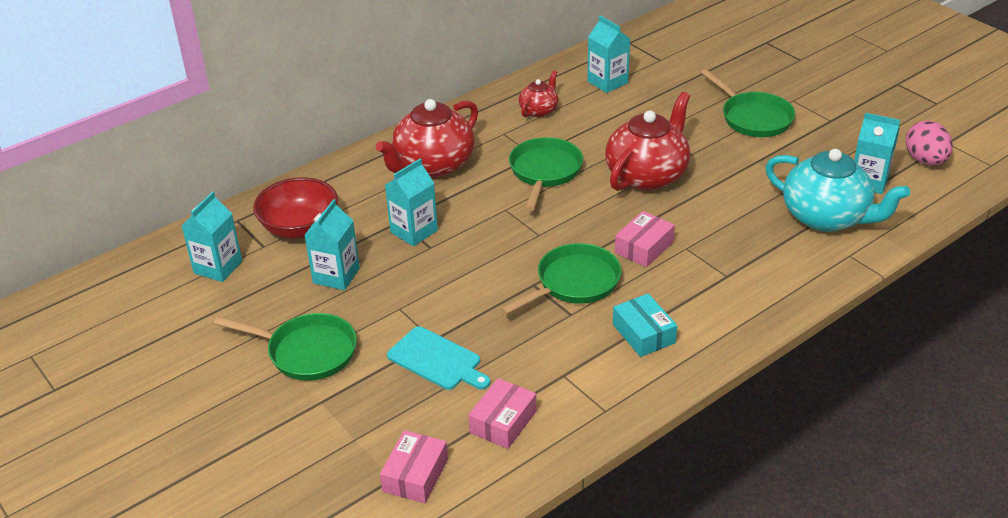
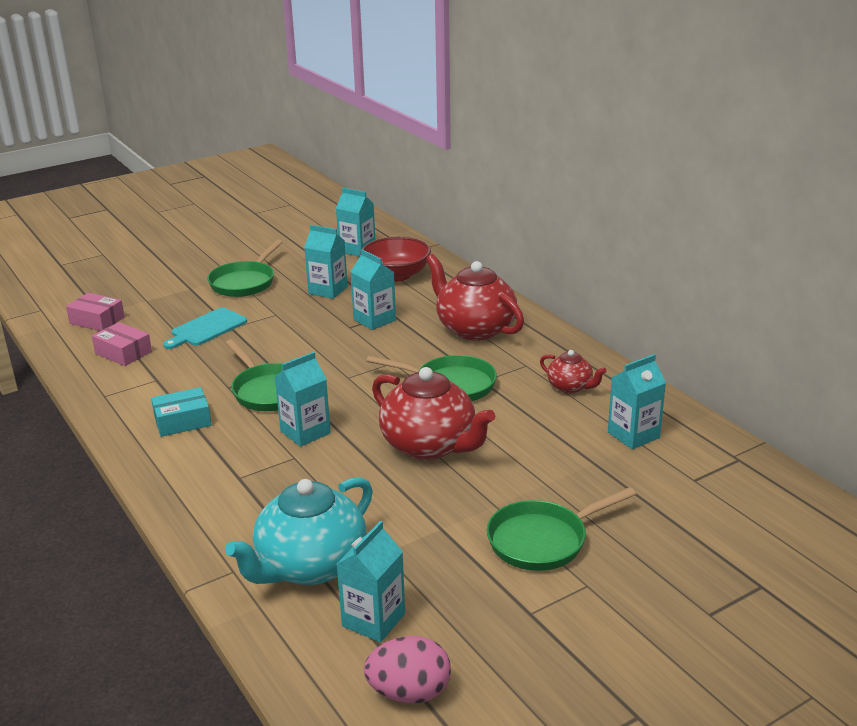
camera: 95 degrees right, 10 degrees down
pink box [615,211,675,267] -> turquoise carton [274,352,331,447]

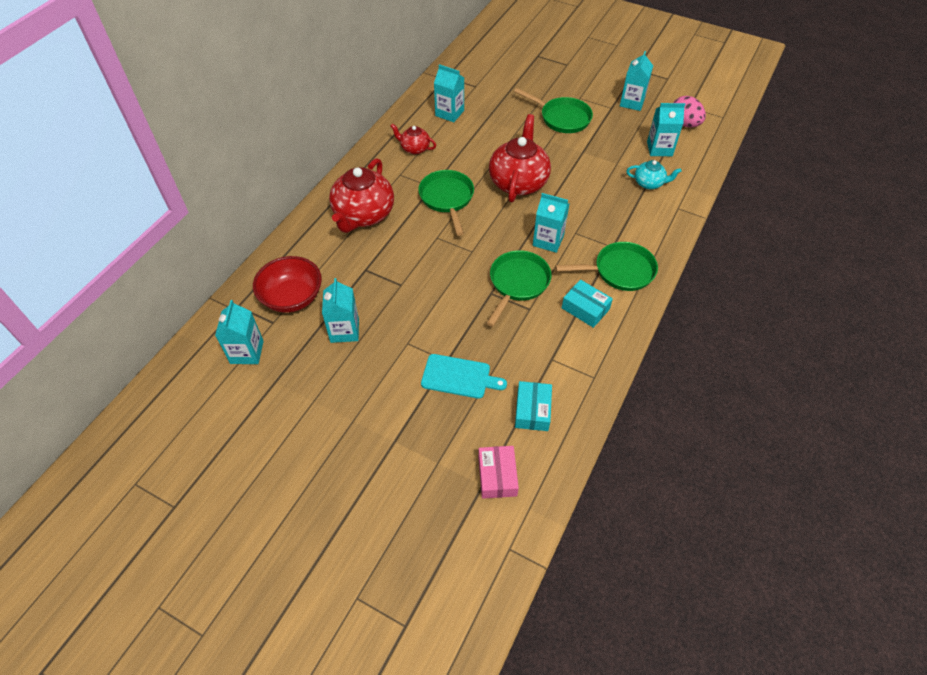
camera: 120 degrees left, 25 degrees up
pink box [92,322,152,366] -> turquoise box [515,381,552,431]
green pan [207,239,283,297] -> green pan moved to [555,242,658,291]
turquoise teapot [225,477,373,585] -> turquoise teapot [626,160,682,189], size x0.51
turquoise carton [350,249,396,330] -> turquoise carton moved to [620,51,653,111]
red teapot [540,350,607,393] -> red teapot turned 75 degrees counterclockwise [391,124,436,154]

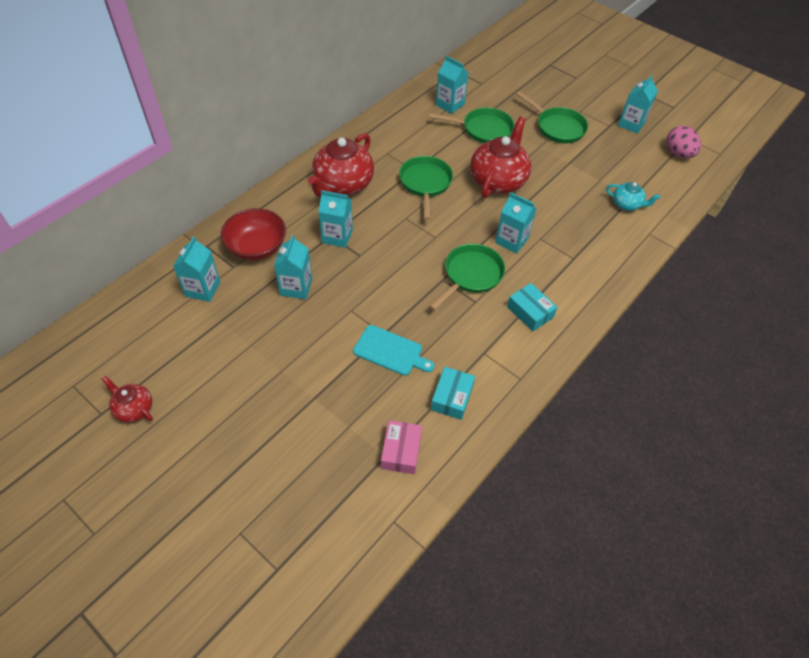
camera: 10 degrees right, 0 degrees up
red teapot [391,124,436,154] -> red teapot moved to [101,376,153,423]
green pan [555,242,658,291] -> green pan moved to [429,108,514,143]
turquoise carton [647,103,685,156] -> turquoise carton moved to [318,190,353,248]

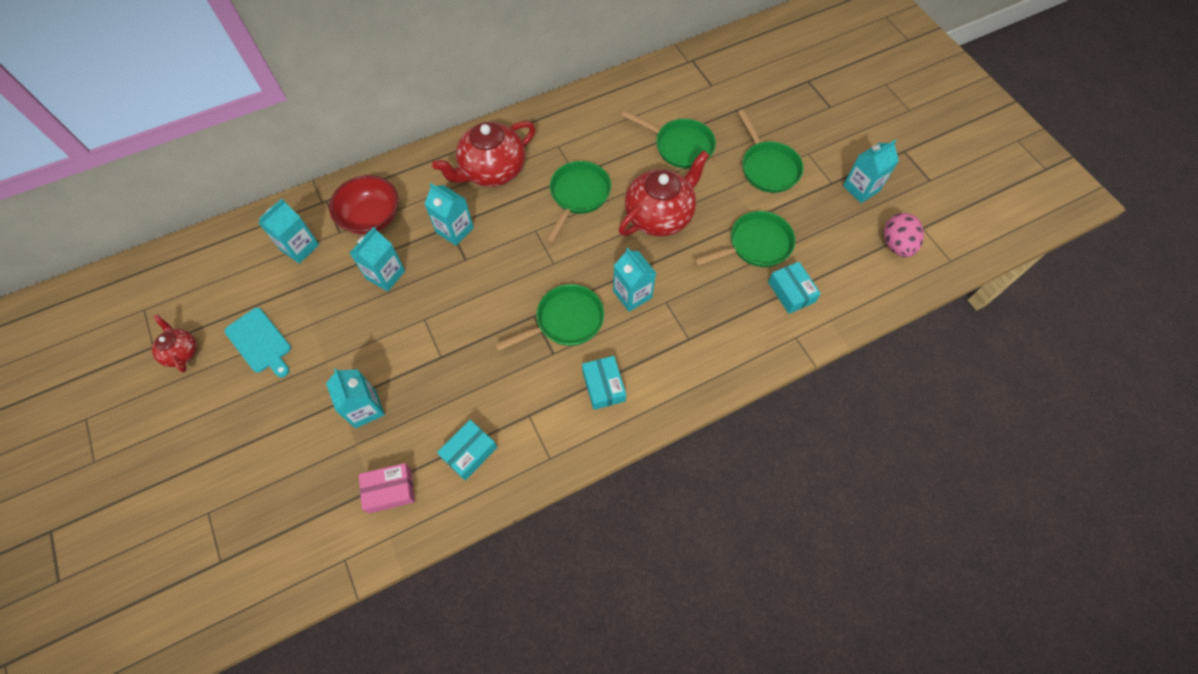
camera: 25 degrees right, 10 degrees up
turquoise cutting board [353,325,434,376] -> turquoise cutting board moved to [224,307,291,378]
pink box [381,420,422,474] -> pink box turned 45 degrees clockwise [359,463,415,513]
turquoise carton [436,56,469,114] -> turquoise carton moved to [326,368,385,428]
turquoise teapot [606,182,661,211] -> turquoise box [768,262,821,314]
none -> green pan [694,211,795,267]

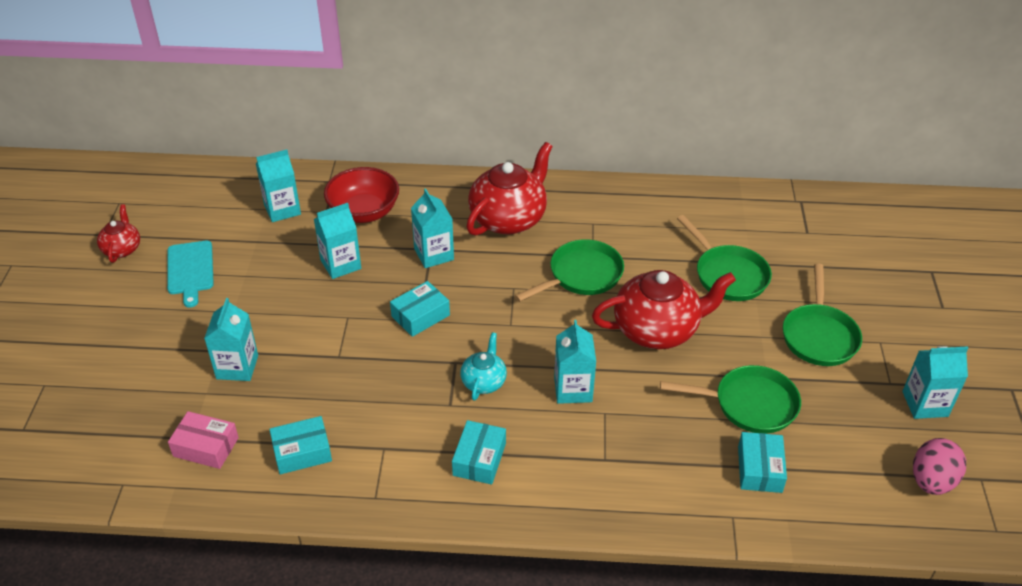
camera: 30 degrees right, 20 degrees down
red teapot [432,121,535,187] -> red teapot turned 135 degrees clockwise [466,142,553,236]
green pan [495,284,604,351] -> turquoise teapot [460,332,507,401]
none -> turquoise box [390,281,450,337]

